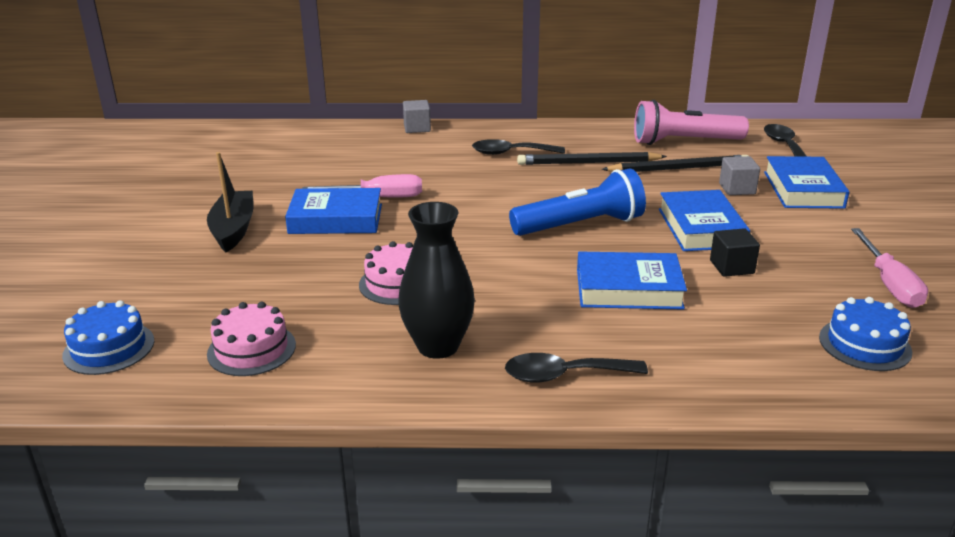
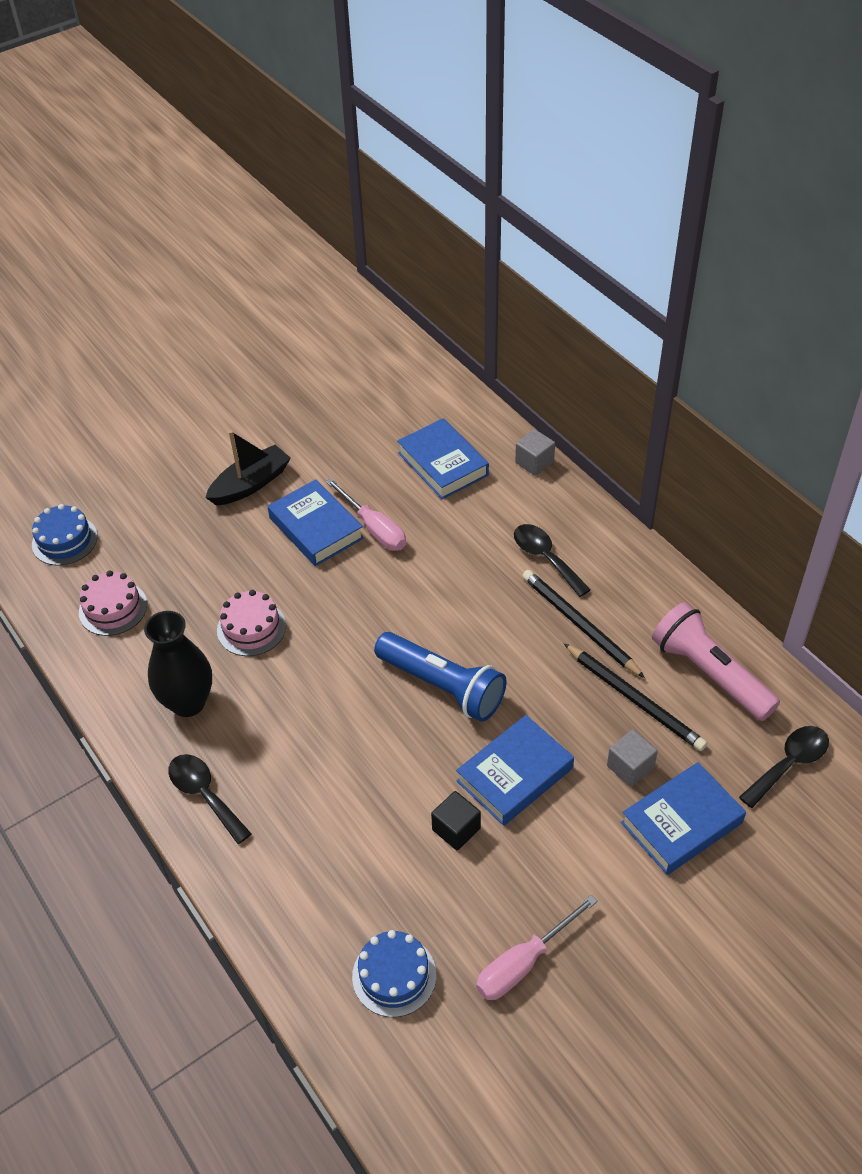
camera: 55 degrees right, 20 degrees up
blue book [577,251,687,309] -> blue book moved to [397,418,489,499]

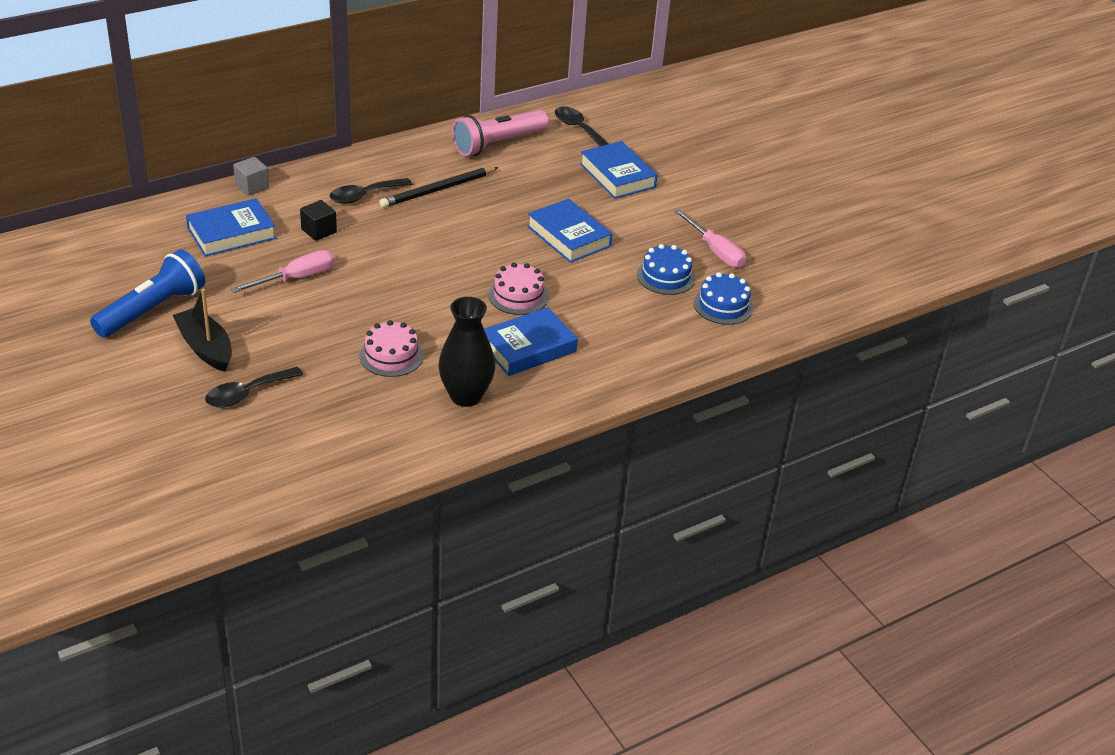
camera: 90 degrees left, 10 degrees down
blue cake [32,504,98,565] -> blue cake moved to [637,244,695,295]
pink cake [79,571,147,636] -> pink cake moved to [488,262,549,315]
black spoon [168,754,252,844] -> black spoon moved to [205,367,303,408]
blue book [268,479,364,566] -> blue book moved to [484,307,578,376]
blue flashlight [374,632,506,722] -> blue flashlight moved to [90,249,205,338]
black cube [431,791,481,850] -> black cube moved to [300,200,337,241]
black pencil [564,643,707,751] -> none
grey cube [607,729,658,787] -> none

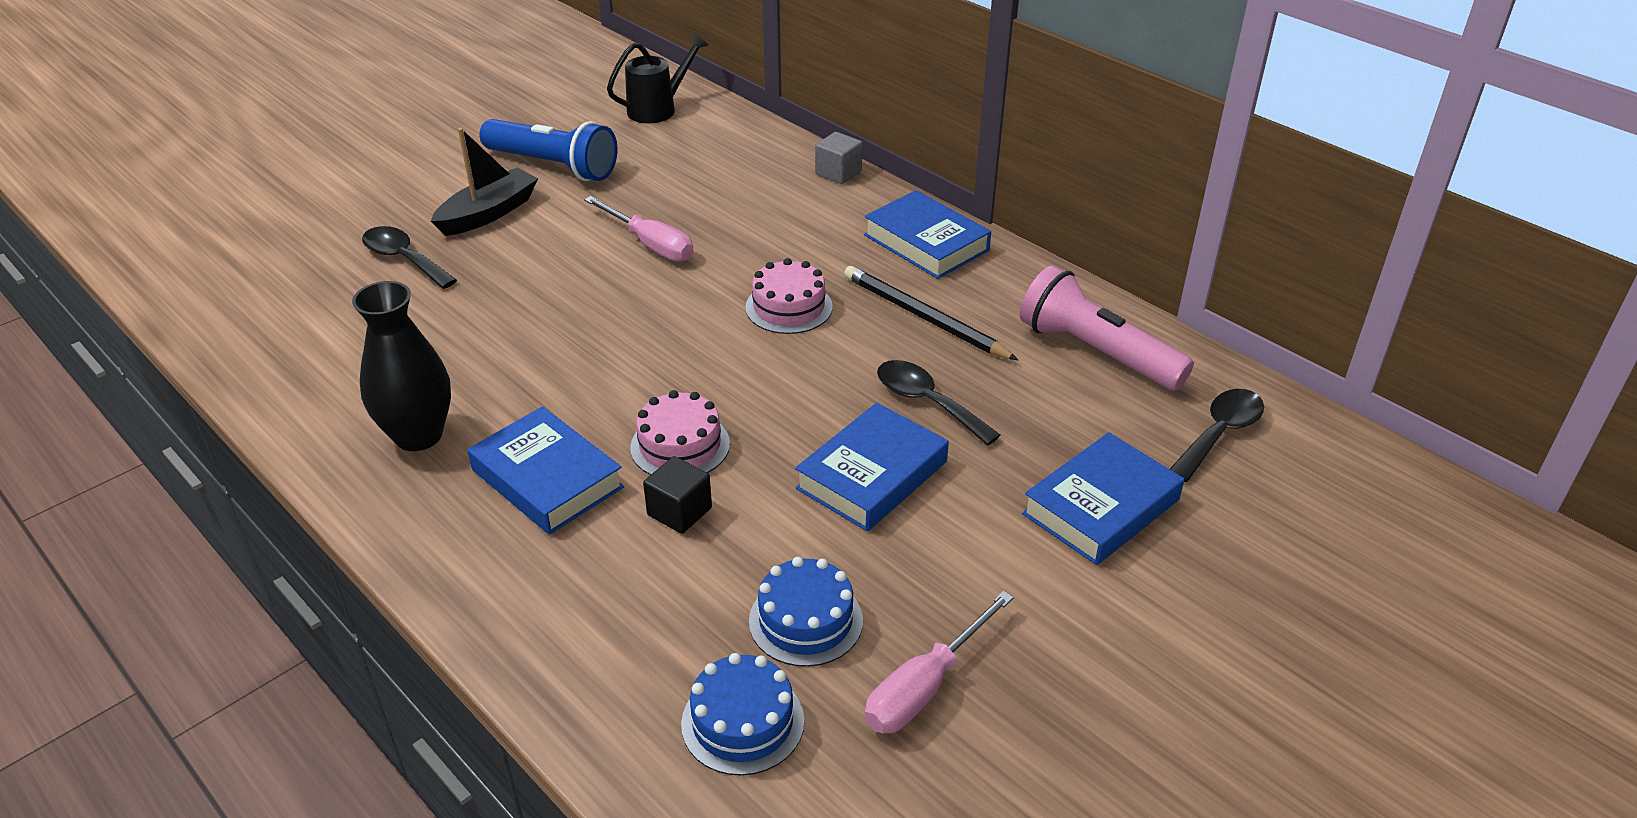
camera: 80 degrees right, 0 degrees up
blue book [186,198,276,257] -> blue book moved to [864,190,991,279]
black cube [300,200,337,241] -> black cube moved to [643,456,712,534]
black spoon [330,178,412,204] -> black spoon moved to [877,360,1001,446]
pink cake [360,320,423,377] -> pink cake moved to [745,258,833,334]
none -> black watering can [607,33,709,123]

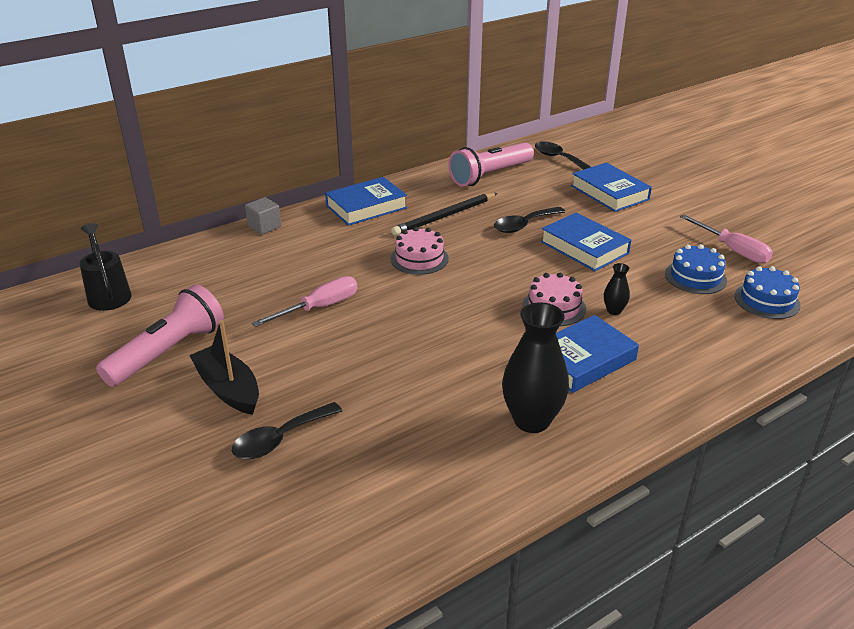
camera: 80 degrees left, 5 degrees down
blue flashlight [480,119,617,181] -> pink flashlight [96,284,224,387]
black cube [643,456,712,534] -> black vase [604,263,630,315]

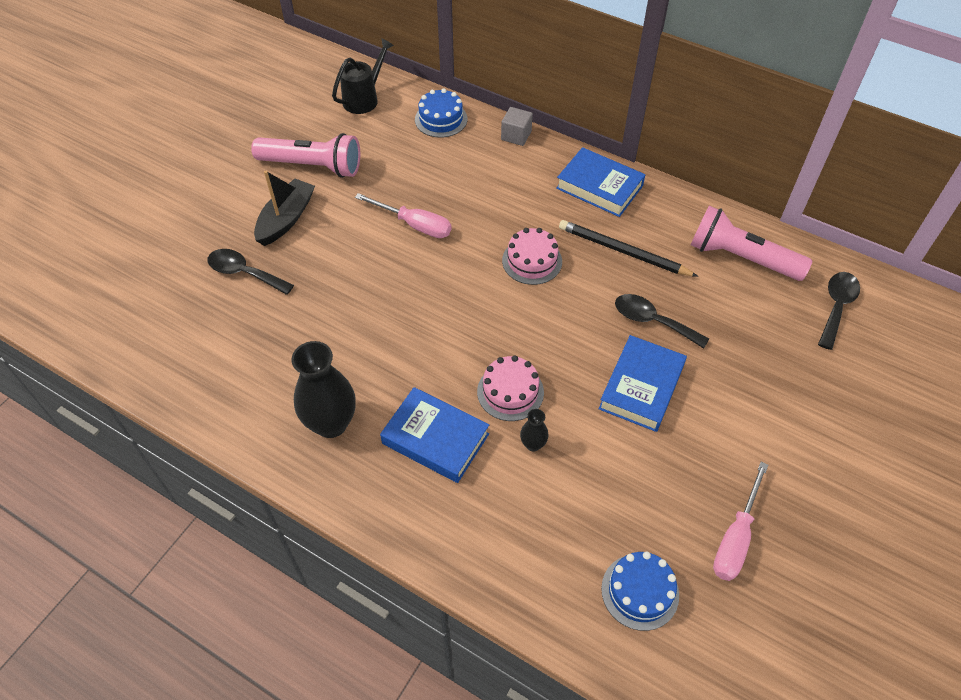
camera: 65 degrees right, 20 degrees up
blue book [571,162,652,212] -> none
blue cake [665,244,727,294] -> blue cake moved to [415,88,467,138]

